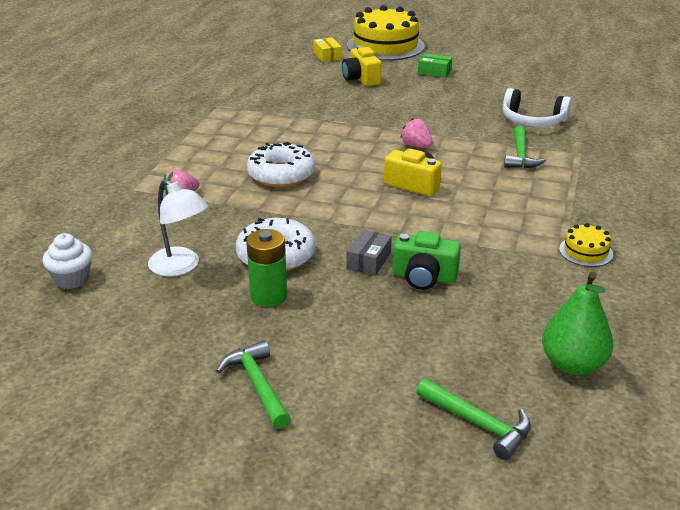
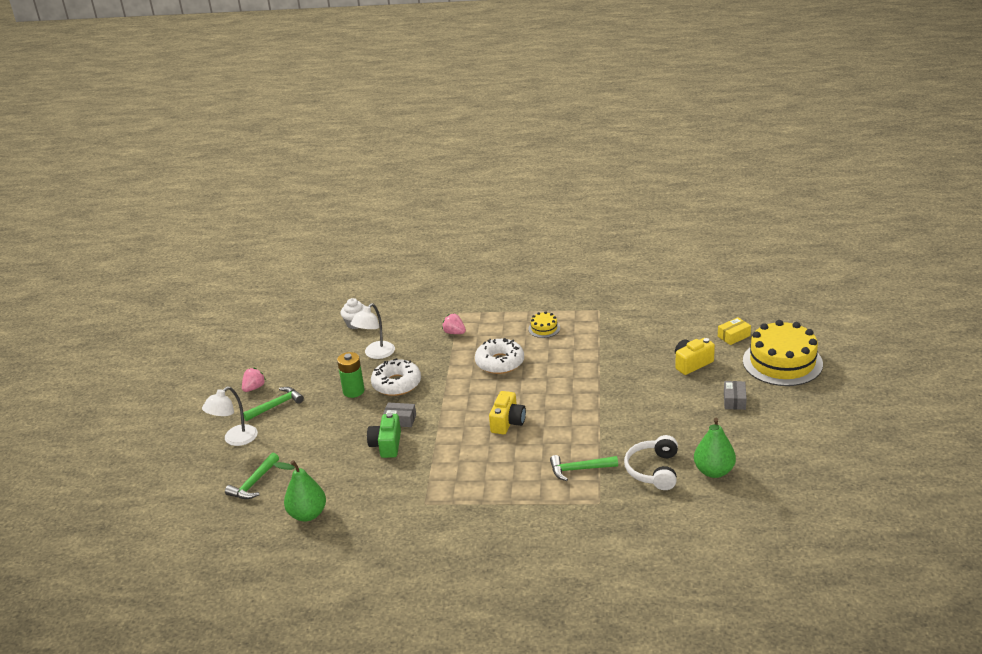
camera: 80 degrees right, 0 degrees up
pink strawberry [400,118,433,148] -> pink strawberry moved to [242,368,266,392]
green box [418,53,452,78] -> grey box [724,381,747,410]
yellow cake [559,223,613,267] -> yellow cake moved to [528,311,560,338]
none -> white lamp [202,387,258,446]
none -> green pear [694,418,736,478]

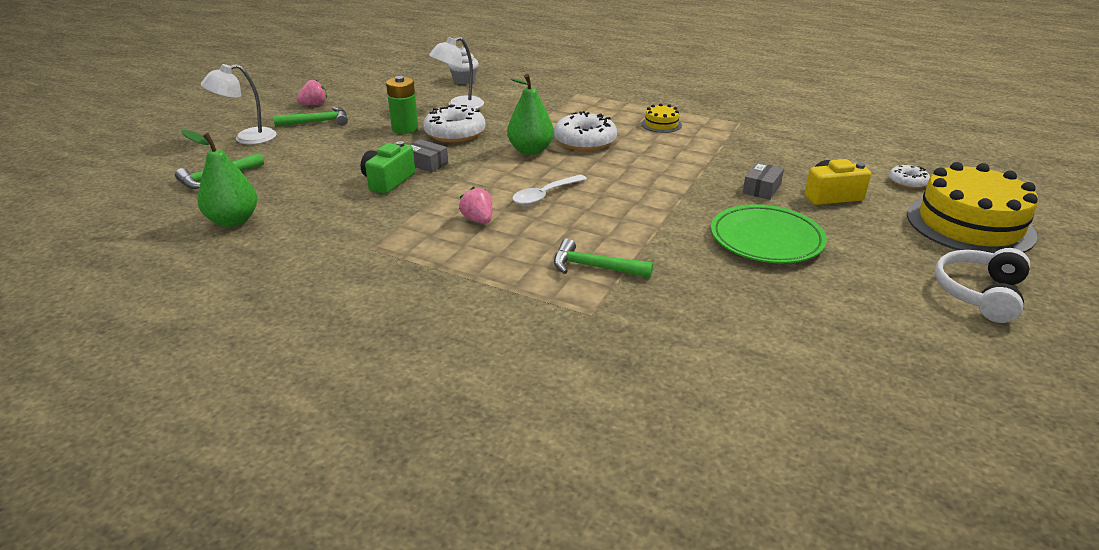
camera: 20 degrees right, 0 degrees up
pink strawberry [442,314,466,334] -> pink strawberry moved to [459,187,492,224]
yellow camera [489,391,526,435] -> white spoon [512,175,587,205]
white headphones [624,435,678,490] -> white headphones moved to [935,248,1030,323]
green pear [694,418,736,478] -> green pear moved to [507,74,554,155]
yellow box [718,317,751,345] -> white donut [889,165,930,189]
grey box [724,381,747,410] -> grey box moved to [743,162,784,200]
none -> green plate [711,204,827,263]

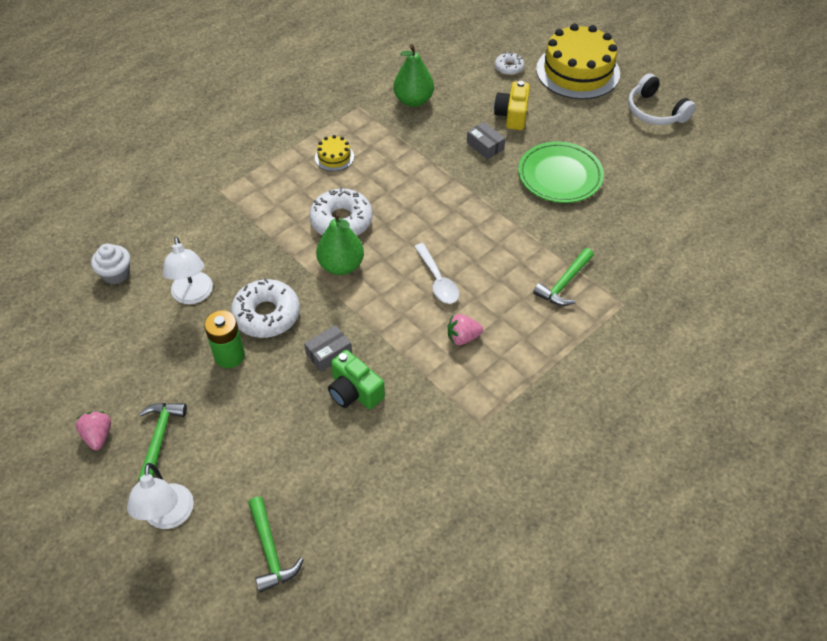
camera: 70 degrees left, 20 degrees up
green pear [182,130,257,227] -> green pear moved to [393,44,434,107]

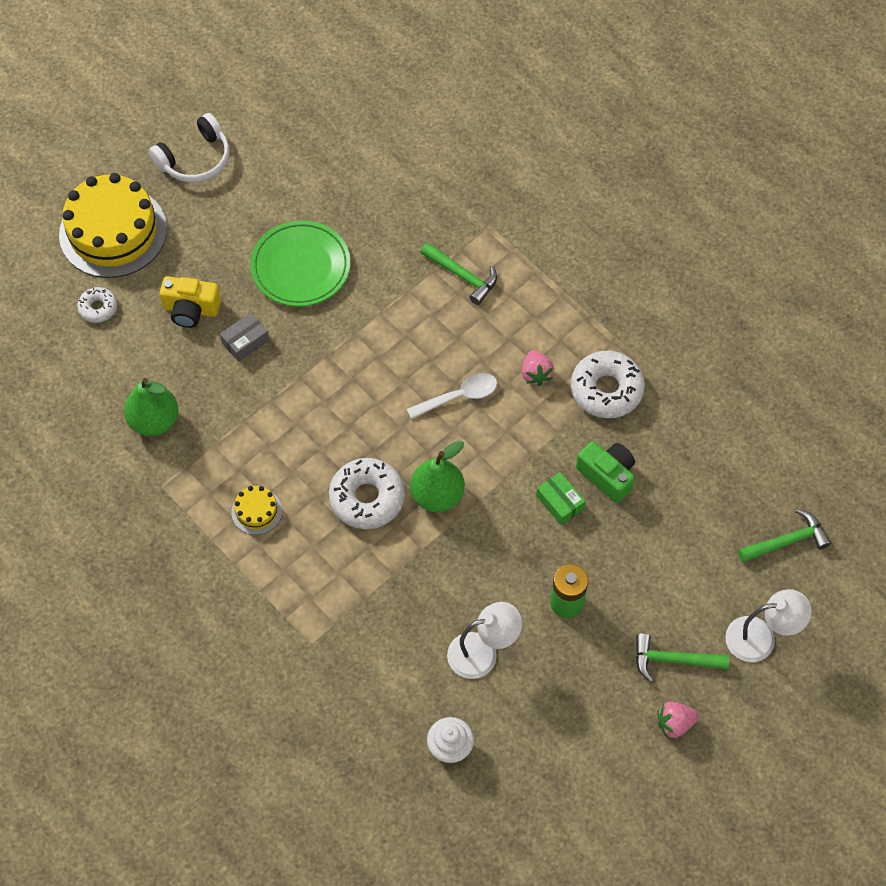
camera: 90 degrees left, 10 degrees up
white donut [231,278,300,338] -> white donut moved to [571,351,645,418]
grey box [304,325,352,371] -> green box [536,472,586,525]
green camera [328,350,385,409] -> green camera turned 90 degrees counterclockwise [576,441,635,503]

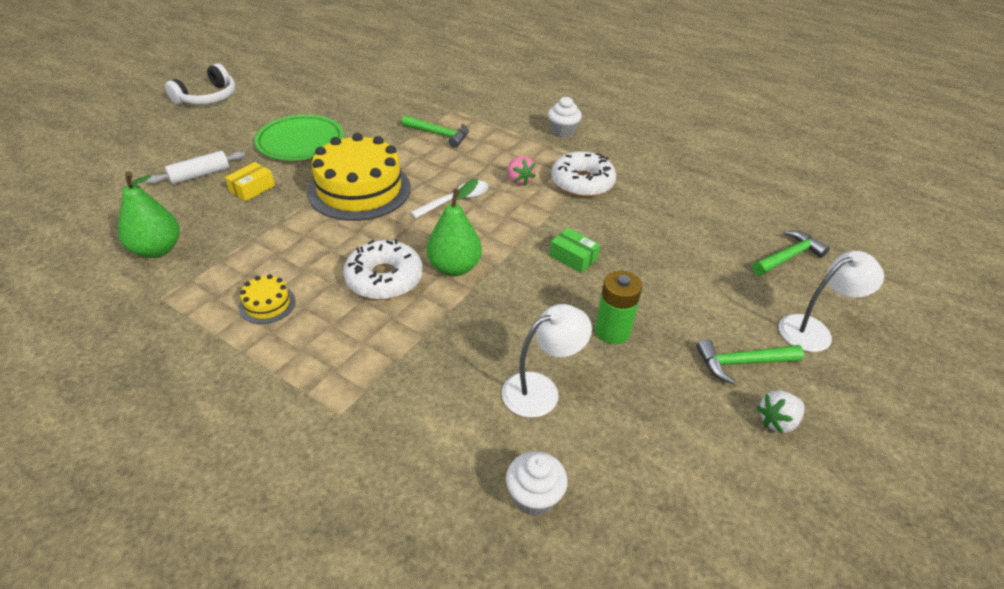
camera: 15 degrees left, 20 degrees down
yellow cake [59,173,167,278] -> yellow cake moved to [307,133,411,221]
white donut [77,287,117,323] -> none
yellow camera [160,276,221,328] -> white rolling pin [147,151,245,184]
grey box [220,313,269,362] -> yellow box [225,162,275,201]
green camera [576,441,635,503] -> none
pink strawberry [657,702,699,738] -> white strawberry [757,390,805,434]
none -> white cupcake [548,97,582,138]

